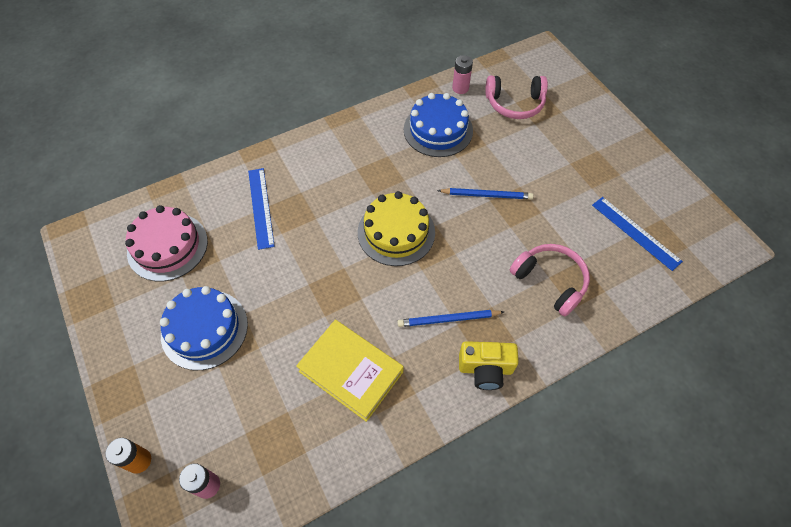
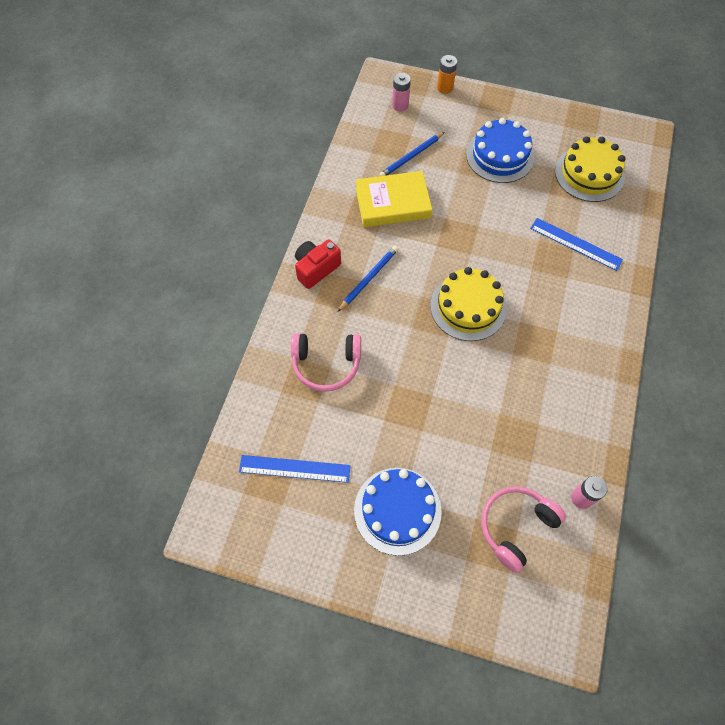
camera: 135 degrees right, 5 degrees up
pink cake [125,205,208,281] -> yellow cake [555,136,625,202]
blue cake [404,93,473,157] -> blue cake moved to [354,468,442,556]
blue pencil [437,188,534,199] -> blue pencil moved to [379,132,445,176]
yellow camera [459,341,519,390] -> red camera [295,240,341,289]

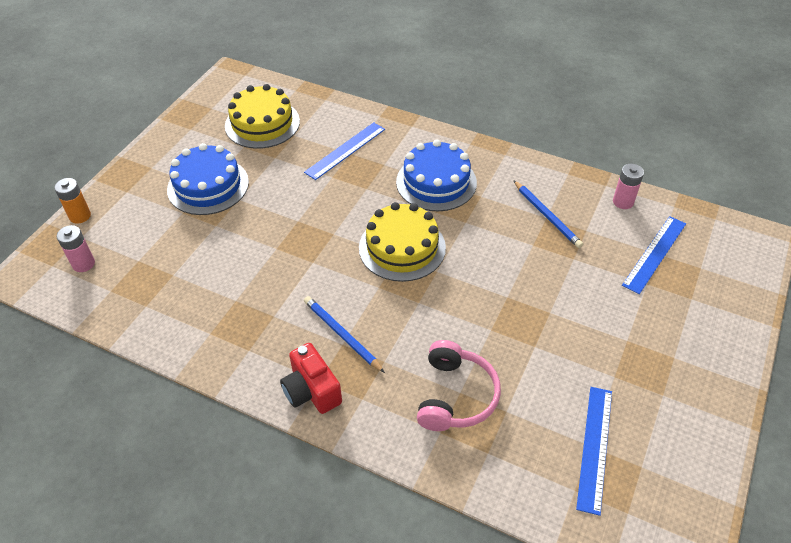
camera: 80 degrees left, 15 degrees down
blue cake [354,468,442,556] -> blue cake moved to [396,139,477,211]
yellow book [356,171,432,227] -> none
blue pencil [379,132,445,176] -> blue pencil moved to [513,180,583,248]
pink headphones [481,486,566,573] -> blue ruler [622,216,686,294]

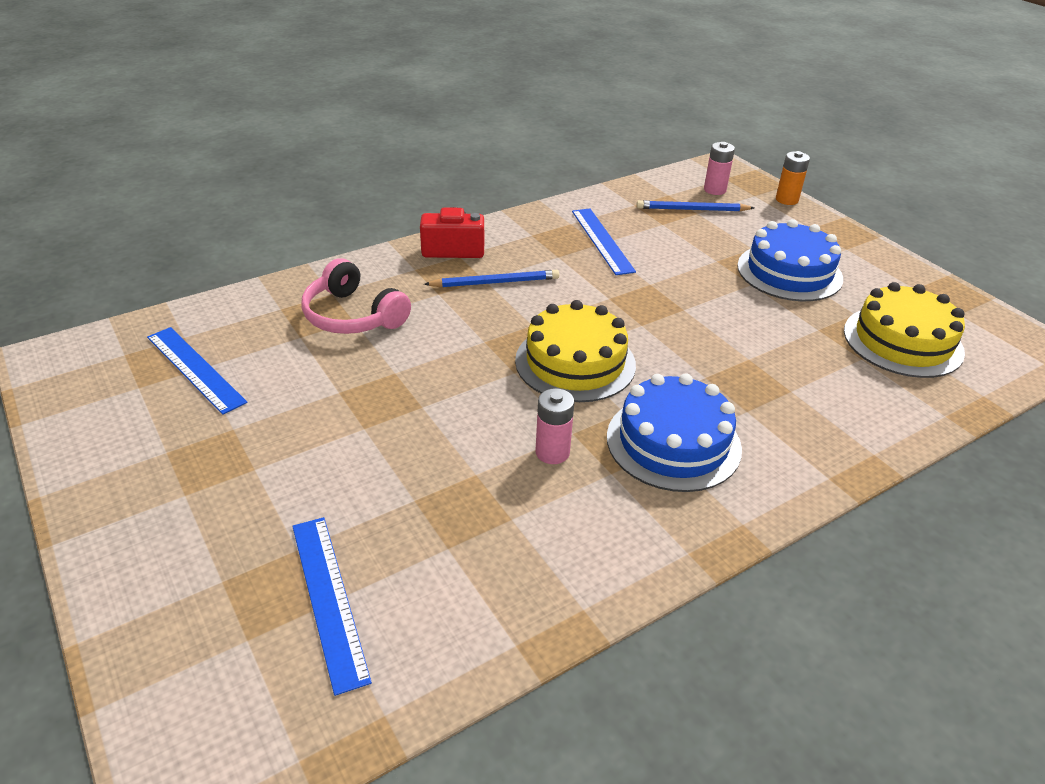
camera: 120 degrees right, 10 degrees down
blue ruler [304,122,385,180] -> blue ruler moved to [572,209,636,275]
blue pencil [513,180,583,248] -> blue pencil moved to [637,200,754,211]
pink battery [613,164,644,209] -> pink battery moved to [535,388,575,464]

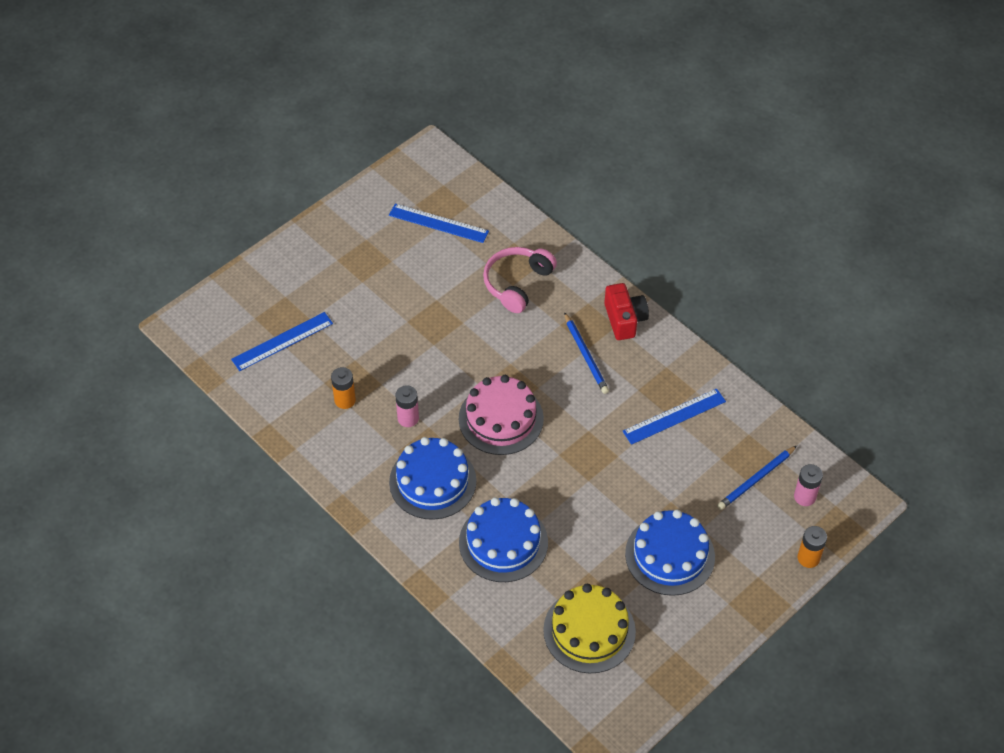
camera: 80 degrees right, 15 degrees up
blue ruler [147,327,247,415] -> blue ruler turned 75 degrees clockwise [389,204,489,243]
yellow cake [515,300,636,402] -> pink cake [459,375,544,455]
blue pencil [637,200,754,211] -> blue pencil turned 120 degrees counterclockwise [717,446,797,510]
none -> orange battery [331,367,356,409]
none -> blue cake [459,497,548,582]

